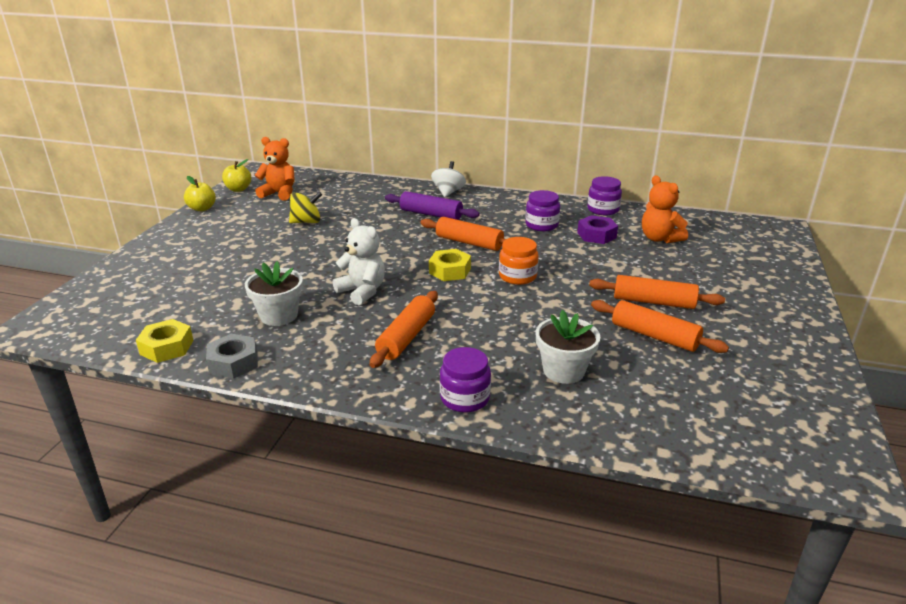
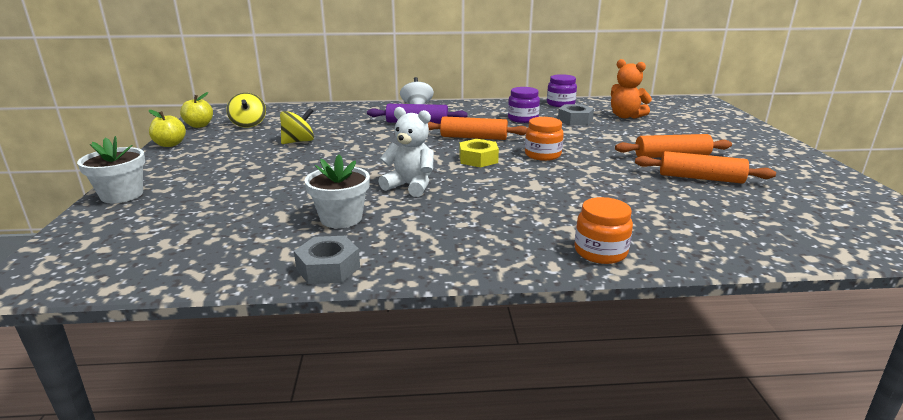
camera: 20 degrees left, 5 degrees down
yellow nut [136,319,194,363] -> none
orange teddy bear [254,137,295,201] -> yellow spinning top [226,93,266,128]
orange rolling pin [370,291,438,368] -> none
purple jar [440,347,491,412] -> orange jar [574,197,633,264]
white flower pot [535,310,600,384] -> white flower pot moved to [77,136,145,203]
purple nut [577,215,618,244] -> grey nut [558,104,594,125]

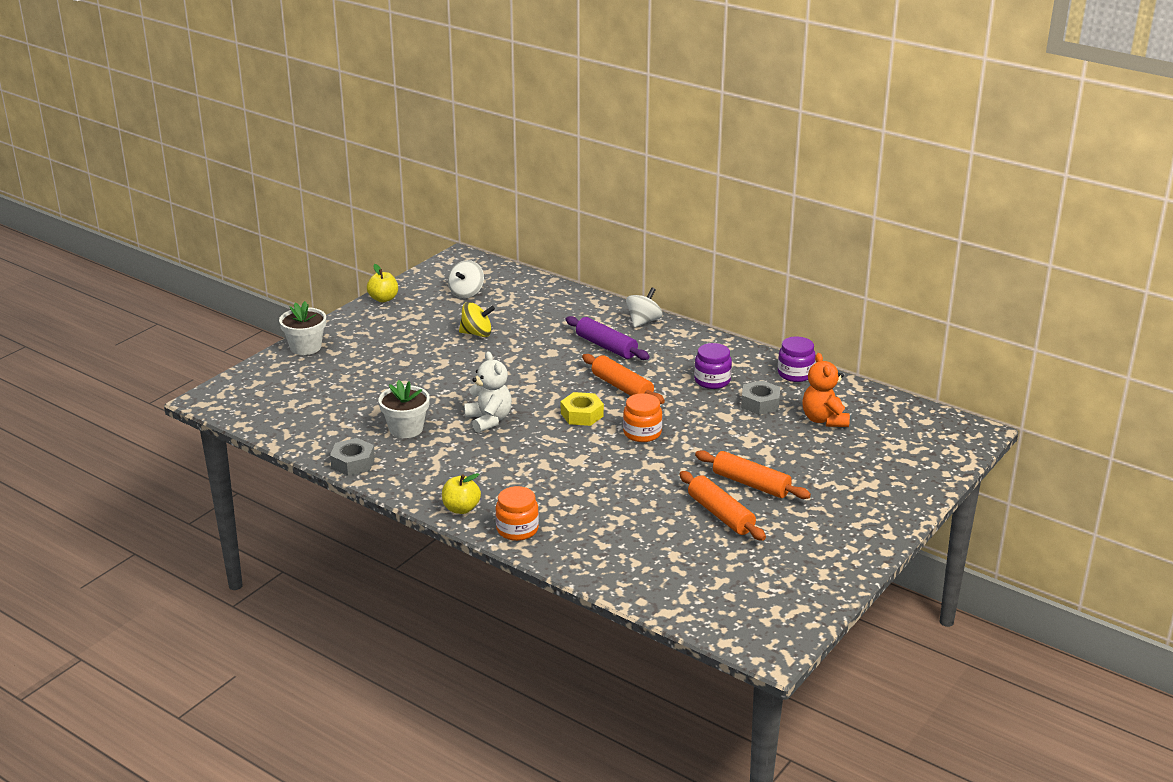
camera: 40 degrees right, 5 degrees up
yellow apple [180,92,213,128] -> yellow apple moved to [442,473,481,514]
yellow spinning top [226,93,266,128] -> white spinning top [448,260,484,298]

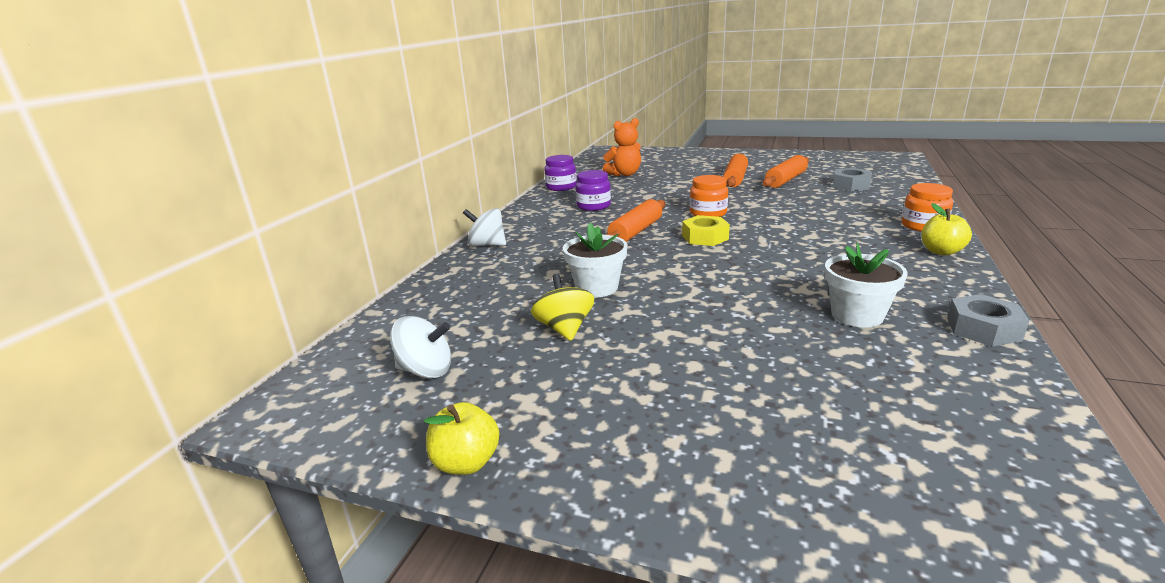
camera: 105 degrees left, 5 degrees down
white flower pot [279,301,326,355] -> white flower pot moved to [563,223,628,297]
white teddy bear [464,352,512,433] -> none
purple rolling pin [566,316,650,360] -> none
grey nut [741,380,780,415] -> grey nut moved to [833,168,872,191]

